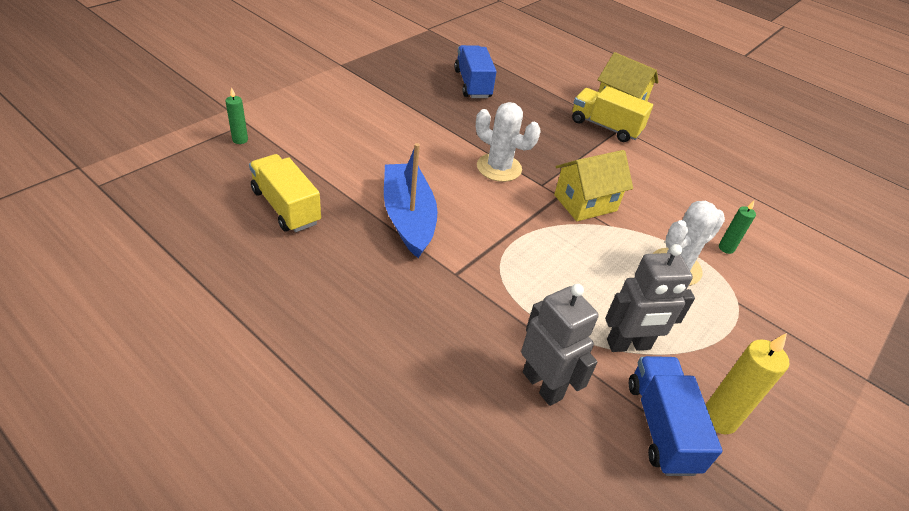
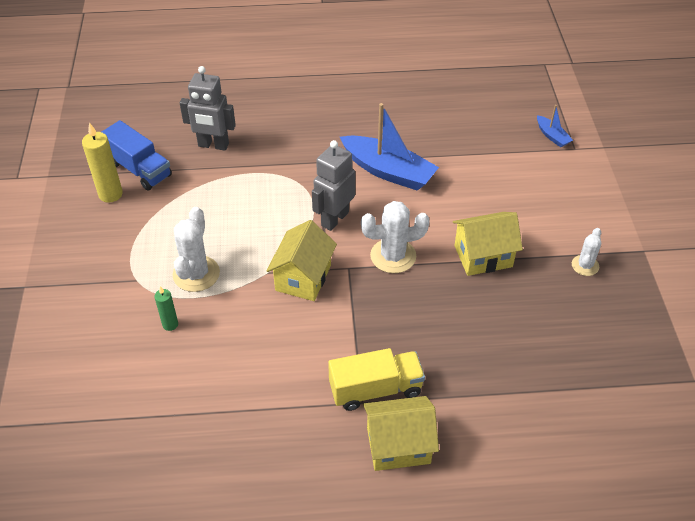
camera: 140 degrees right, 5 degrees up
green candle [225,88,248,144] -> blue boat [537,105,573,147]
yellow truck [249,154,321,232] -> none
blue truck [454,45,497,98] -> none
grey robot [605,244,695,352] -> grey robot moved to [312,140,355,231]
none -> yellow house [453,212,523,276]
none -> white cactus [572,228,601,276]

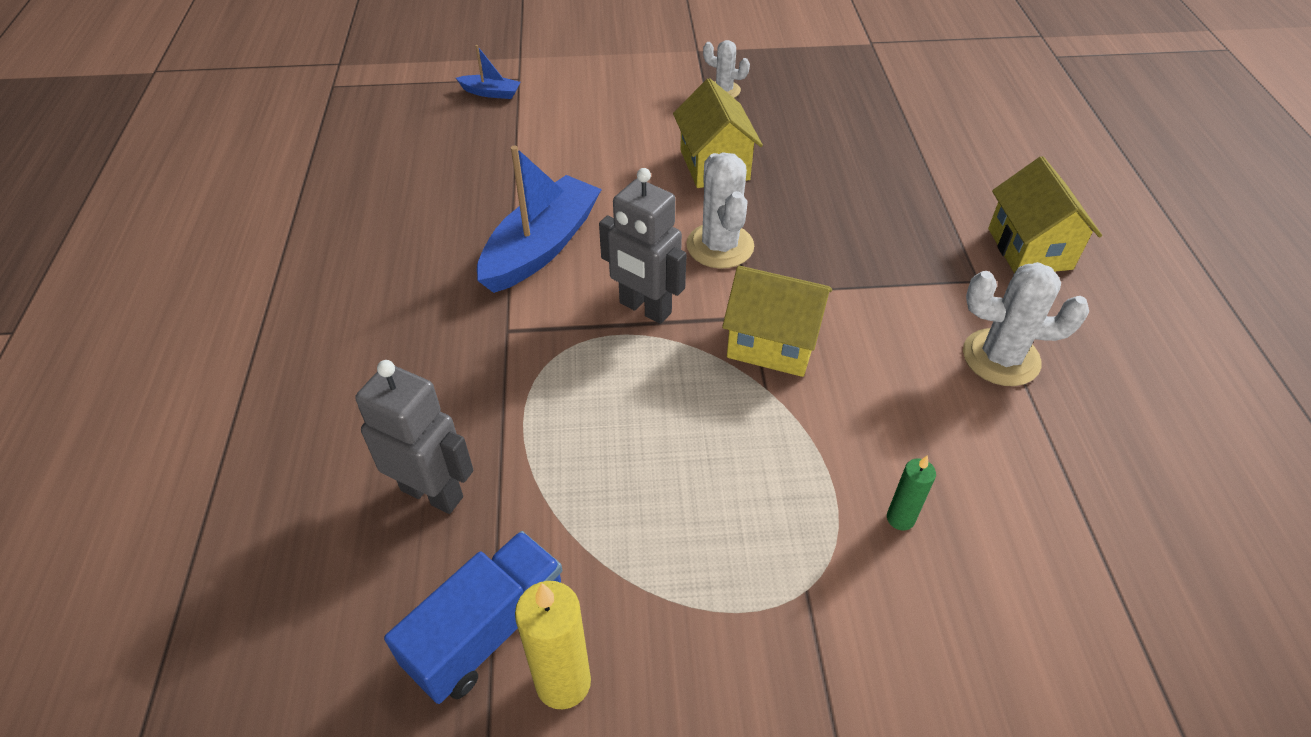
camera: 90 degrees left, 0 degrees up
white cactus [173,207,220,292] -> white cactus moved to [963,262,1089,386]
grey robot [180,66,236,151] -> grey robot turned 75 degrees counterclockwise [355,360,473,514]
yellow truck [328,348,425,411] -> none
blue boat [537,105,573,147] -> blue boat turned 45 degrees clockwise [456,45,521,99]

